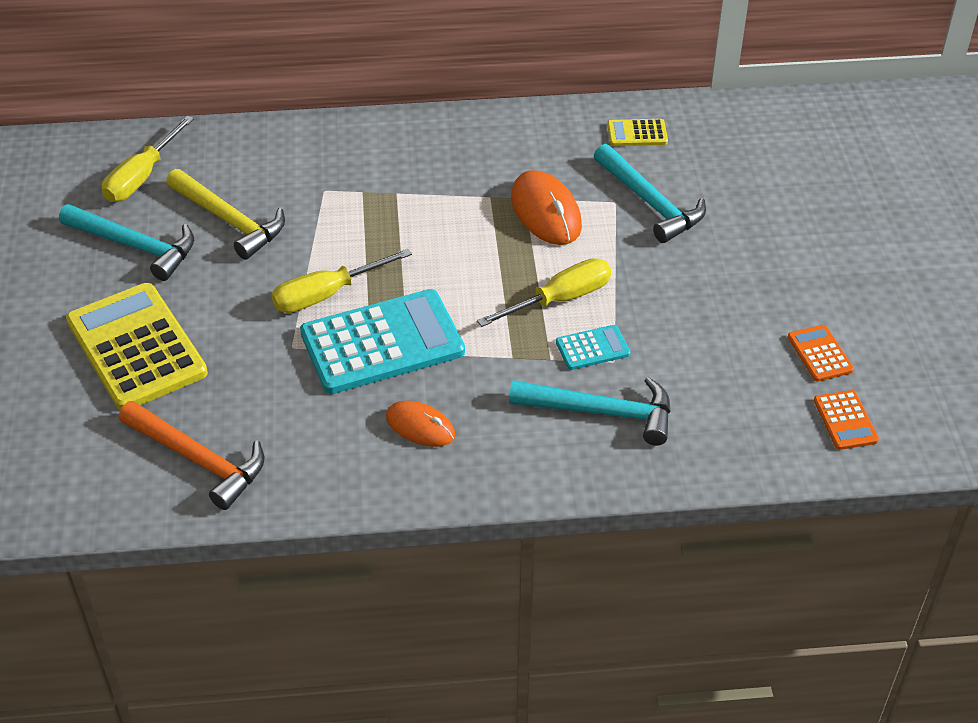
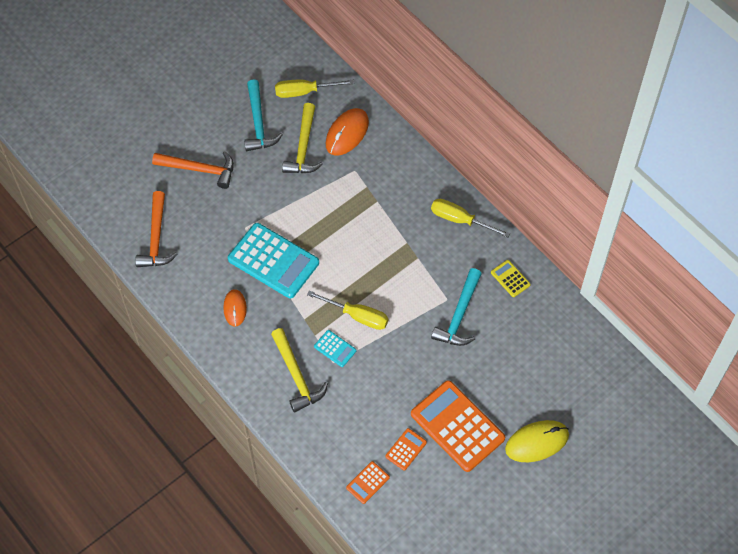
camera: 55 degrees right, 15 degrees up
yellow calculator [66,283,208,410] -> orange hammer [152,151,234,189]
yellow screwdriver [271,248,412,313] -> yellow screwdriver moved to [431,199,510,237]
turquoise hammer [509,377,671,446] -> yellow hammer [271,328,328,412]
orange mouse [511,170,582,245] -> orange mouse moved to [326,108,369,156]
none -> orange calculator [411,380,505,472]
none -> yellow mouse [505,420,569,462]

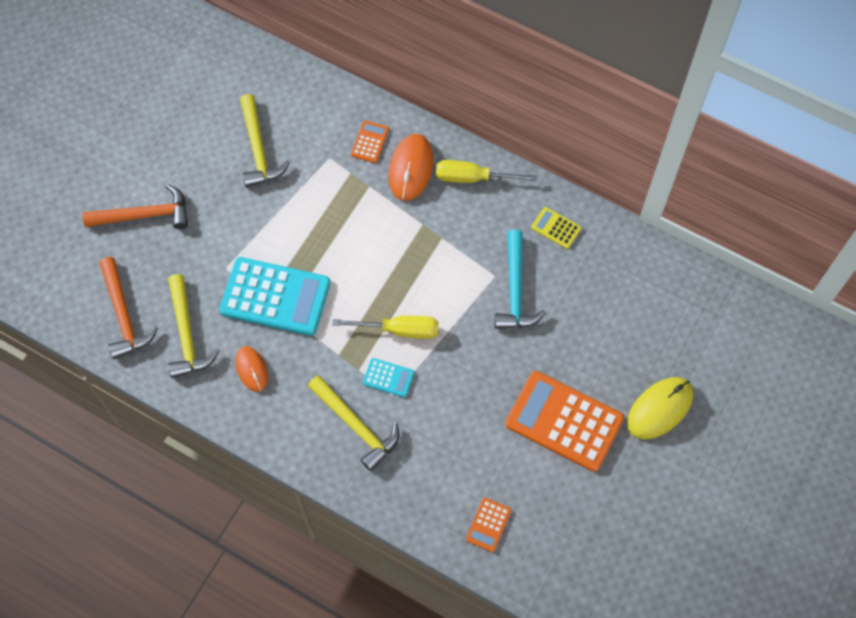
camera: 20 degrees left, 5 degrees up
turquoise hammer [244,79,283,151] -> none
yellow screwdriver [275,79,354,98] -> none
orange mouse [326,108,369,156] -> orange mouse moved to [389,134,433,201]
orange calculator [386,428,427,471] -> orange calculator moved to [351,121,389,163]
none -> yellow hammer [168,274,219,378]

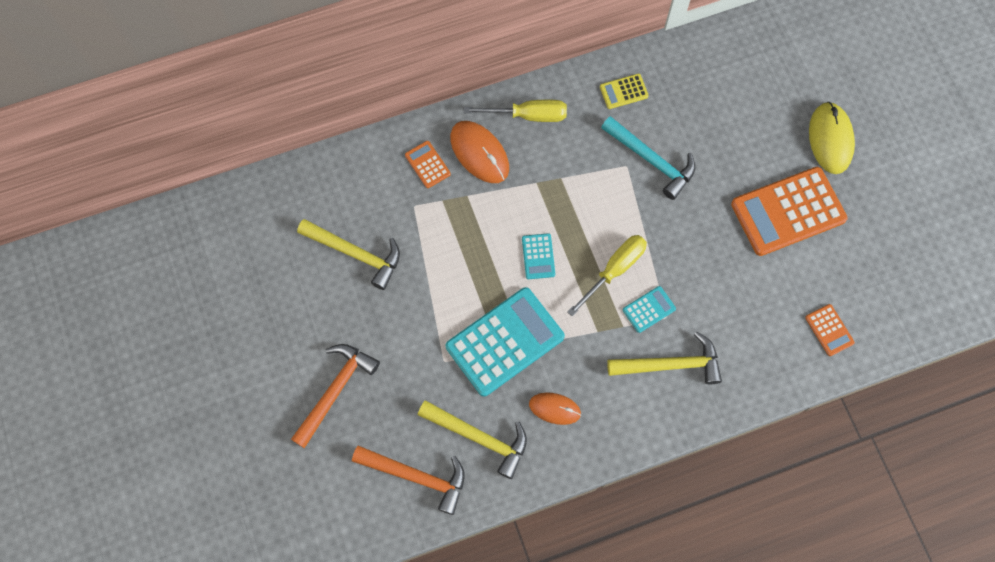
camera: 50 degrees left, 5 degrees up
yellow screwdriver [436,160,537,183] -> yellow screwdriver turned 135 degrees counterclockwise [464,100,567,122]
none -> turquoise calculator [522,233,555,279]

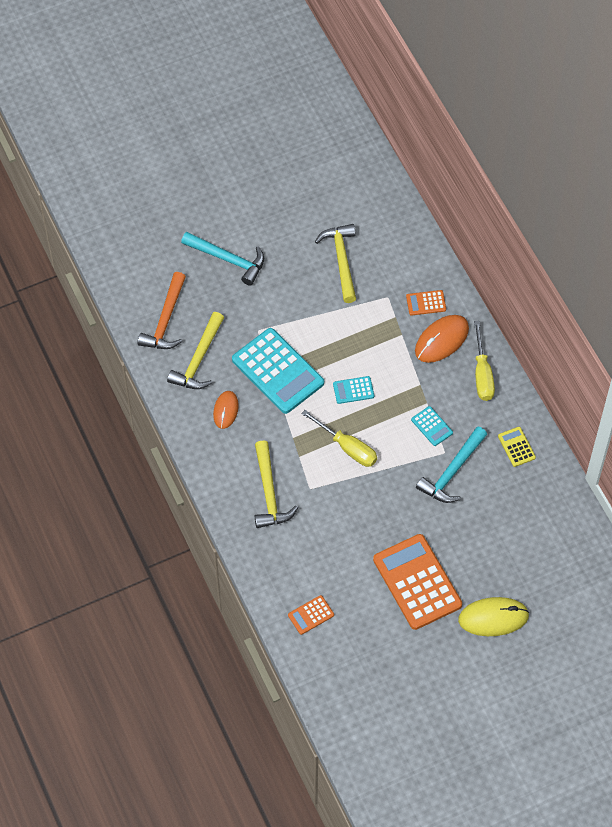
camera: 85 degrees right, 10 degrees down
orange hammer [291,344,380,448] -> turquoise hammer [181,232,264,286]
yellow hammer [297,219,400,290] -> yellow hammer turned 150 degrees clockwise [315,224,356,303]
orange calculator [405,141,451,188] -> orange calculator turned 150 degrees counterclockwise [406,290,446,316]
turquoise calculator [623,286,676,333] -> turquoise calculator moved to [411,406,453,446]

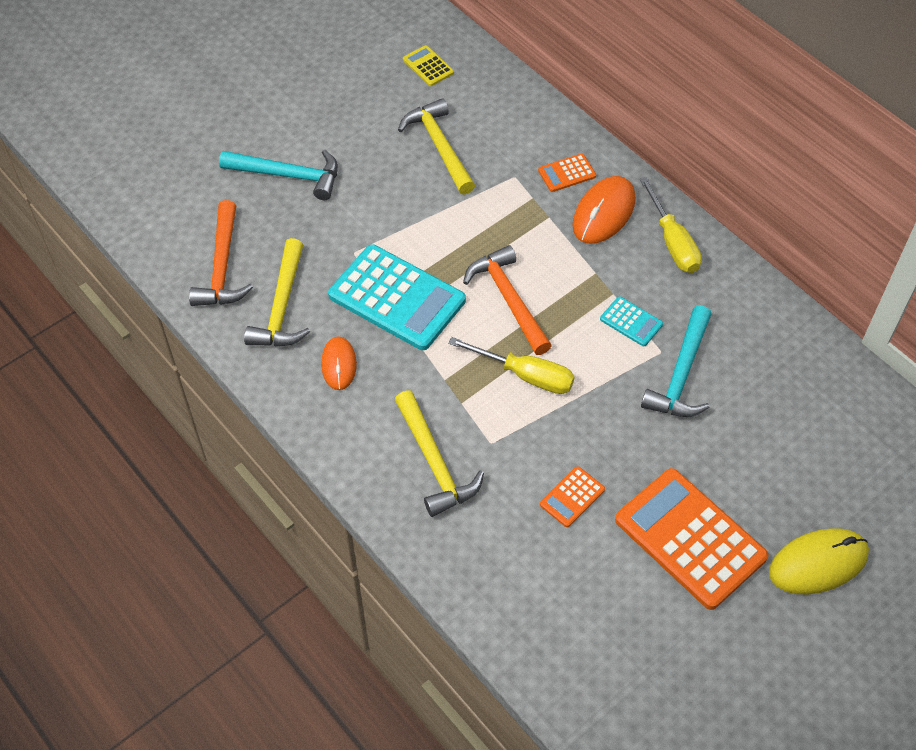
camera: 15 degrees left, 5 degrees down
orange calculator [288,595,334,635] -> orange calculator moved to [540,466,605,527]
turquoise calculator [333,376,374,404] -> orange hammer [463,245,552,355]
yellow calculator [498,427,536,467] -> yellow calculator moved to [403,45,454,86]

